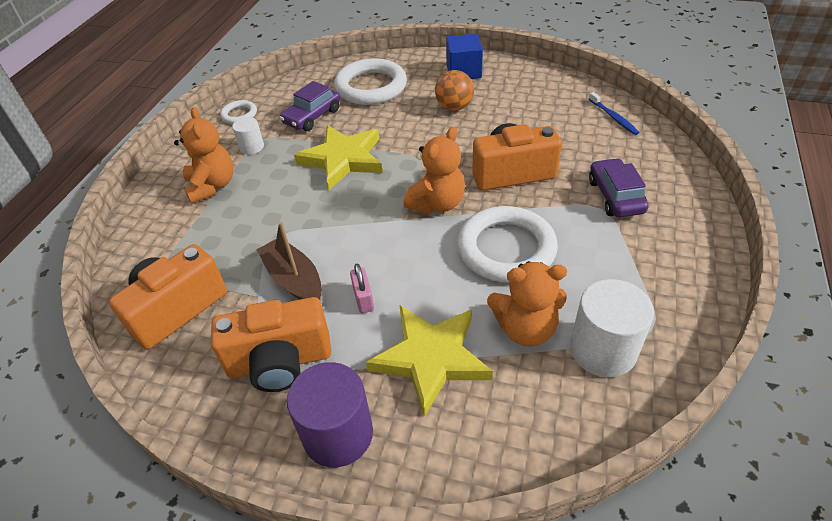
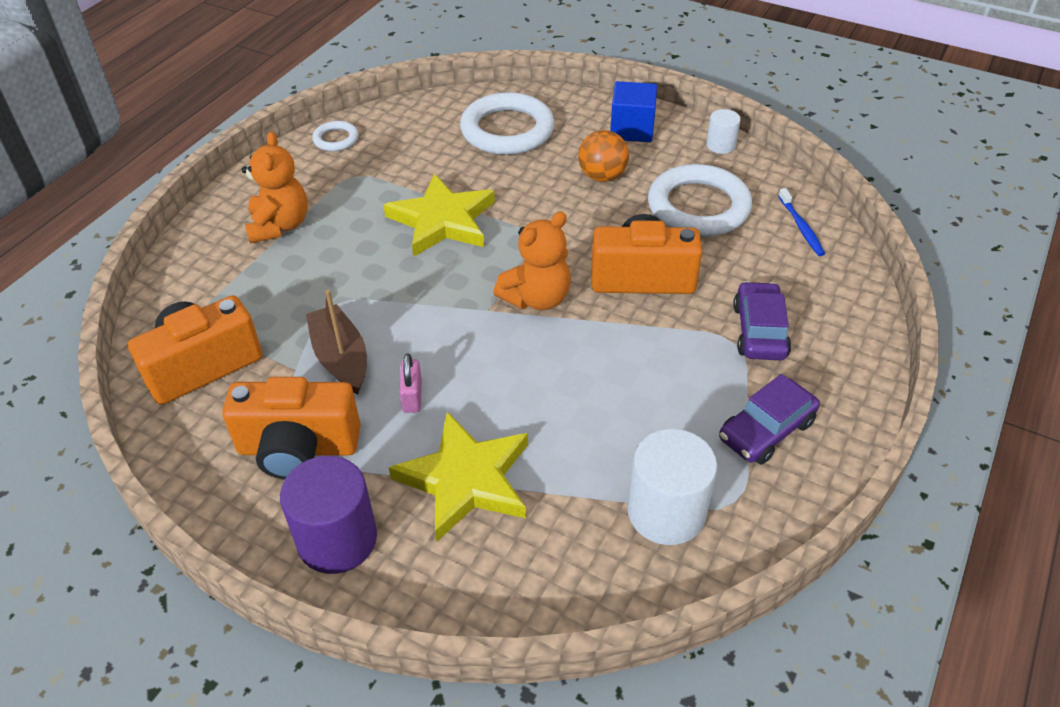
camera: 10 degrees right, 0 degrees up
white cylinder [232,117,264,154] -> white cylinder moved to [706,109,741,154]
purple car [280,81,340,131] -> purple car moved to [719,374,820,464]
white ring [457,206,558,283] -> white ring moved to [648,164,752,237]
orange teddy bear [487,261,567,346] -> none

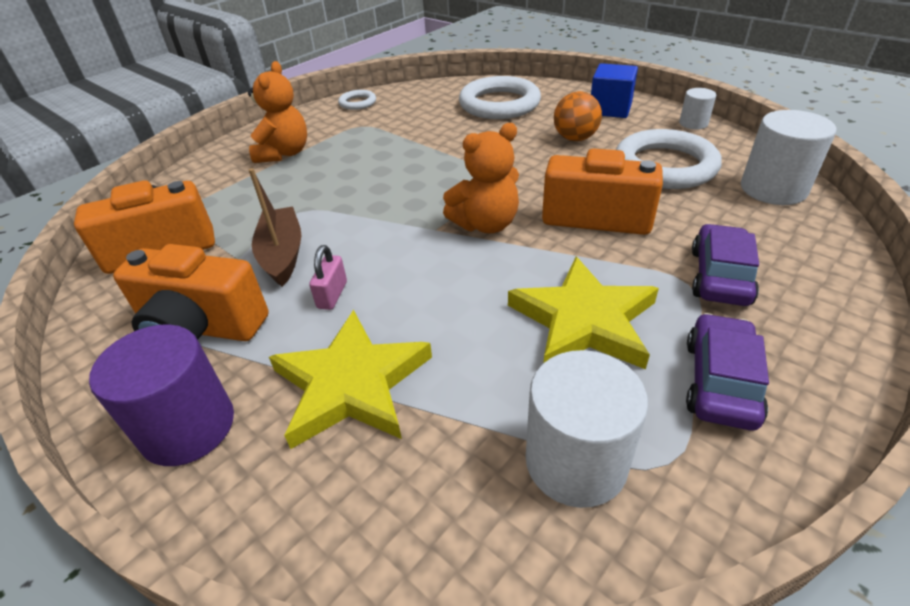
camera: 15 degrees right, 5 degrees down
yellow star [383,174,495,257] -> yellow star moved to [508,257,659,369]
purple car [719,374,820,464] -> purple car turned 135 degrees clockwise [686,313,769,431]
blue toothbrush [778,188,825,256] -> white cylinder [741,110,836,205]

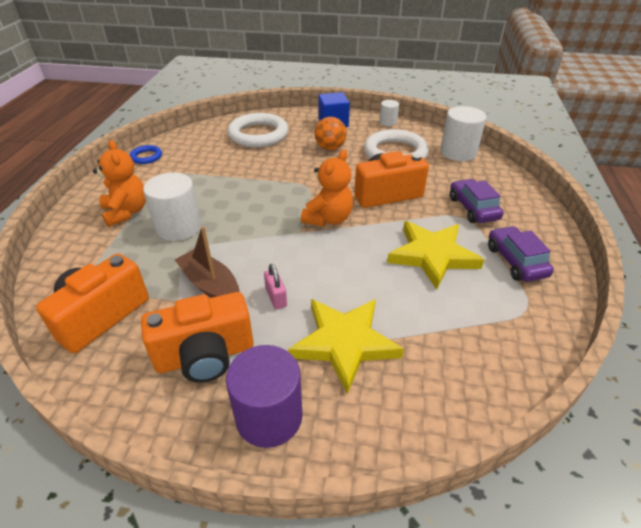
camera: 35 degrees left, 0 degrees up
white ring [338,90,376,110] -> blue ring [130,145,162,164]
white cylinder [526,350,648,508] -> white cylinder moved to [143,172,201,241]

